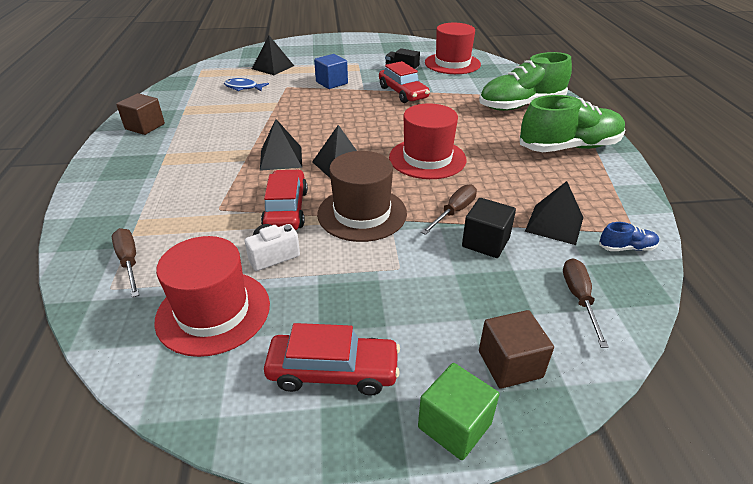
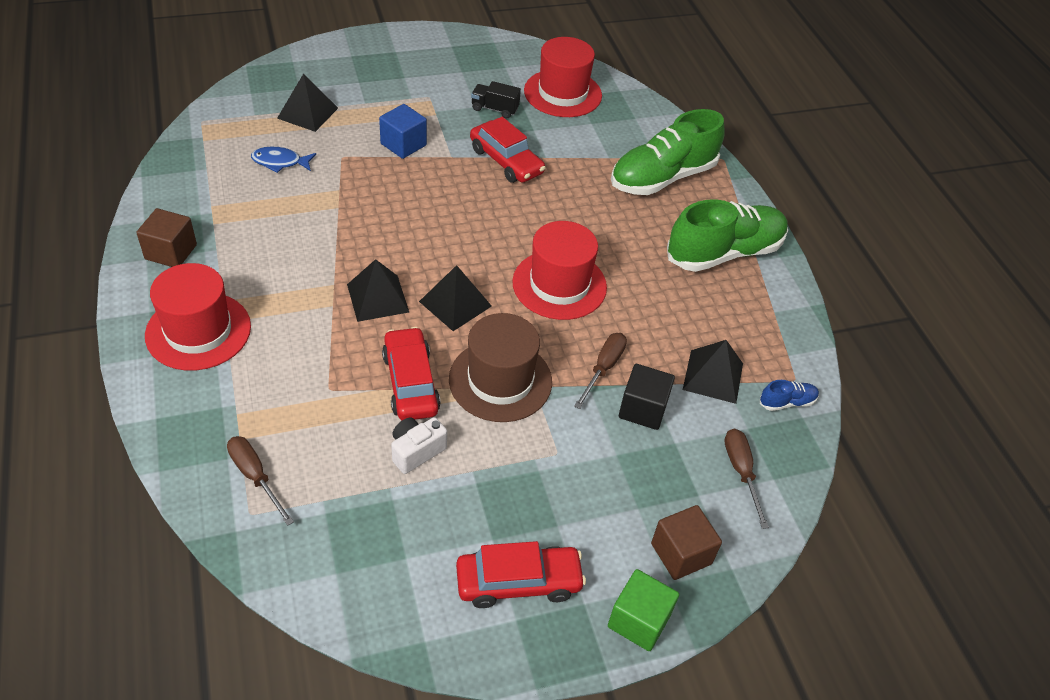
camera: 15 degrees left, 10 degrees up
red hat [154,236,270,357] -> red hat moved to [145,263,251,371]

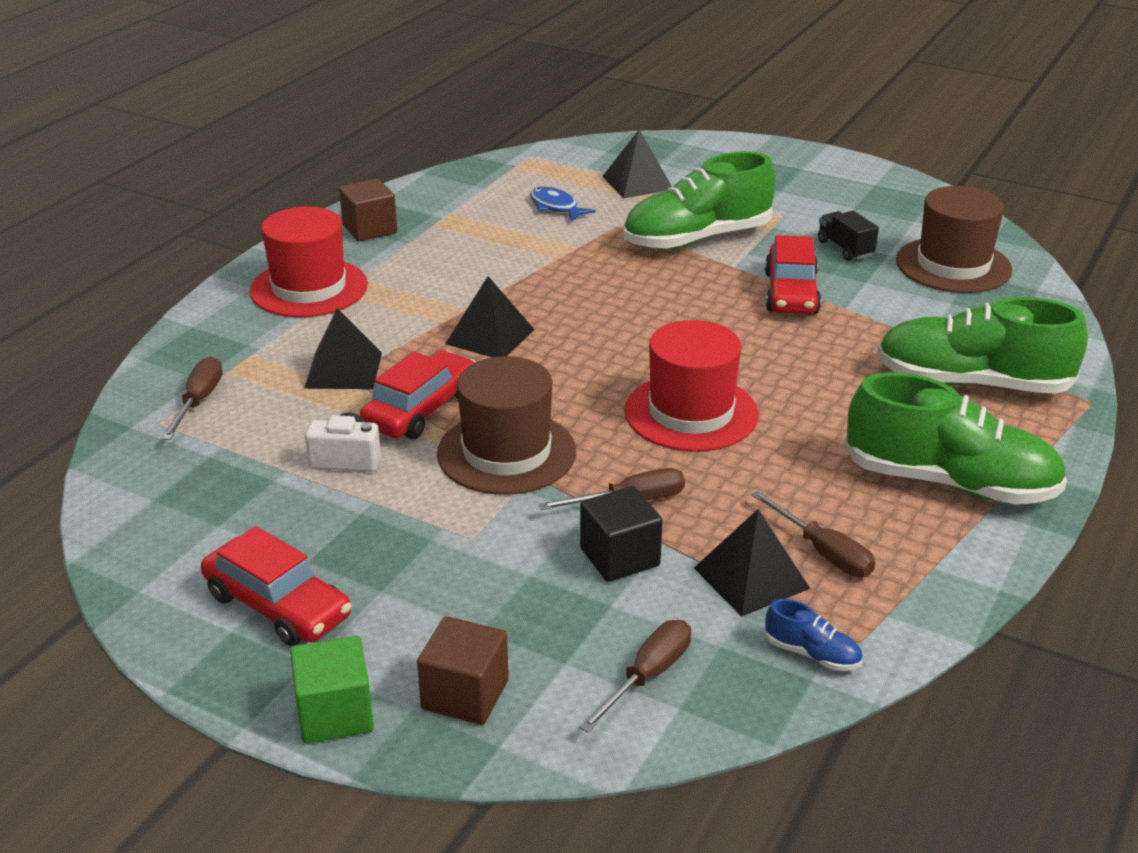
camera: 50 degrees right, 15 degrees down
blue cube [379,104,427,159] -> green shoe [623,151,775,250]
black pyramid [419,265,492,331] -> black pyramid moved to [304,308,382,389]
red hat [524,37,602,117] -> brown hat [896,186,1012,293]
none -> brown screwdriver [751,491,875,577]

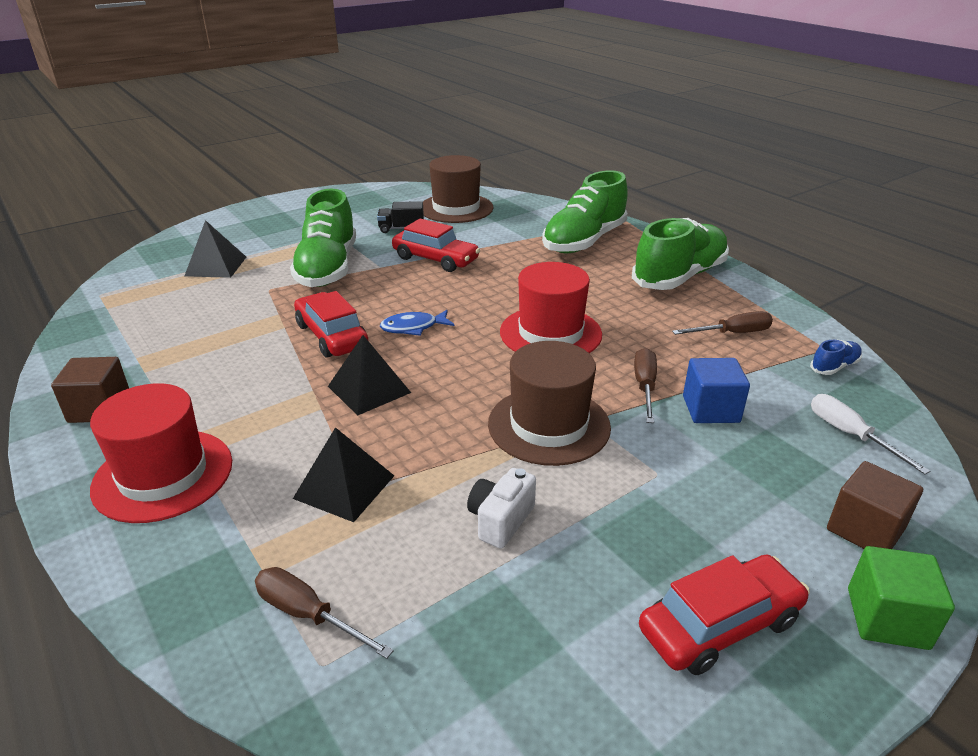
camera: 65 degrees left, 0 degrees up
red car [360,350,476,439] -> red car moved to [294,291,368,358]
blue fish [530,187,595,222] -> blue fish moved to [380,310,454,336]
brown screwdriver [579,620,691,732] -> white screwdriver [811,394,930,474]
black cube [580,486,663,582] -> blue cube [683,358,750,423]
black pyramid [694,509,810,617] -> none

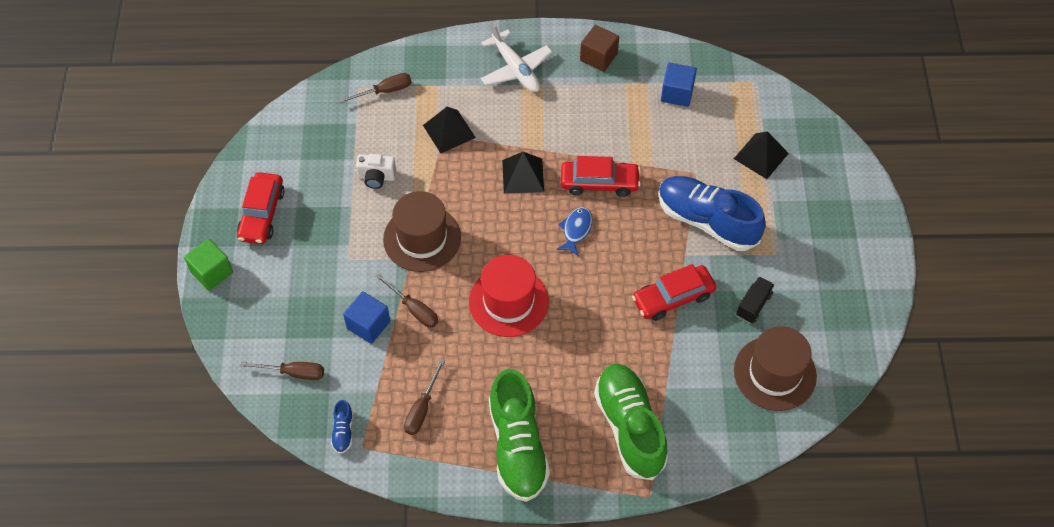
camera: 125 degrees right, 25 degrees up
red hat [90,383,232,523] -> white plane [481,23,552,92]
green shoe [290,189,356,287] -> blue shoe [658,176,766,251]
white camera [467,468,536,549] -> white camera turned 120 degrees clockwise [356,154,396,189]
white screwdriver [811,394,930,474] -> brown screwdriver [240,362,324,380]
brown cube [827,461,923,549] -> none
none -> blue cube [661,63,697,107]

